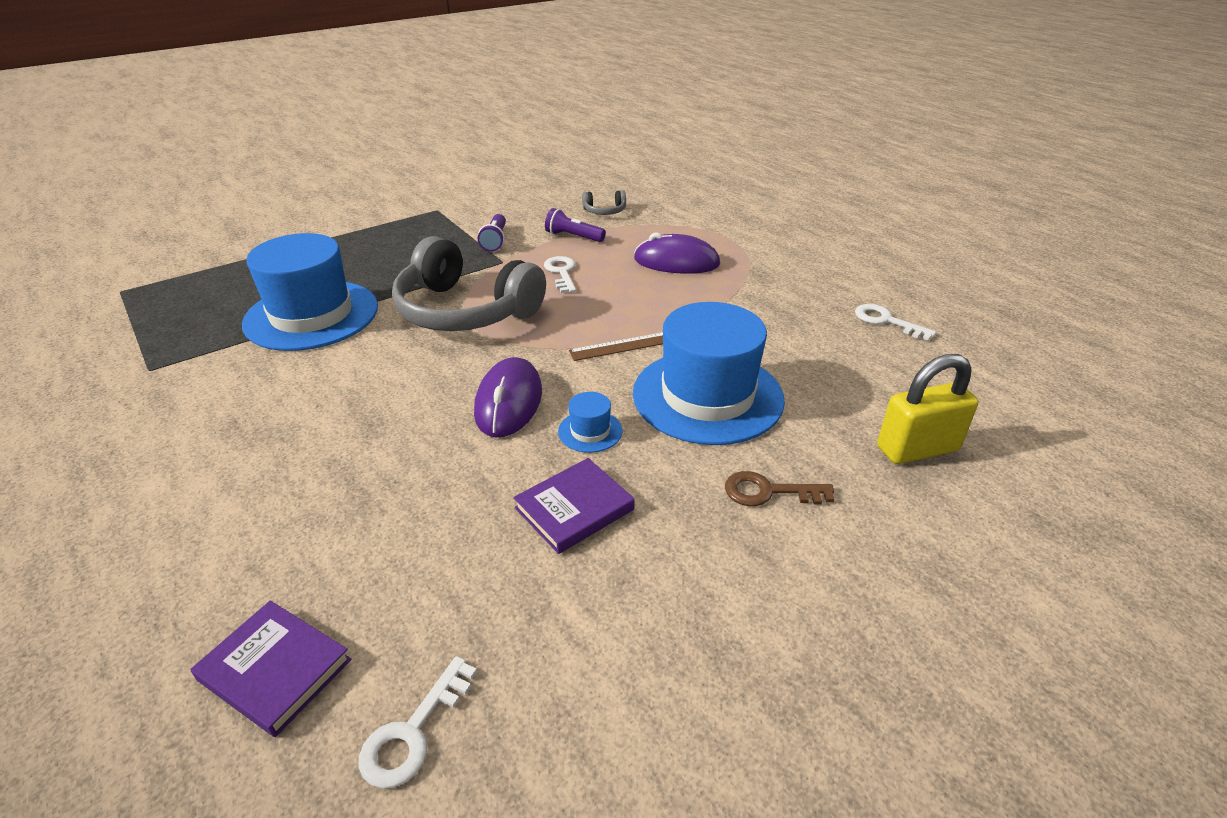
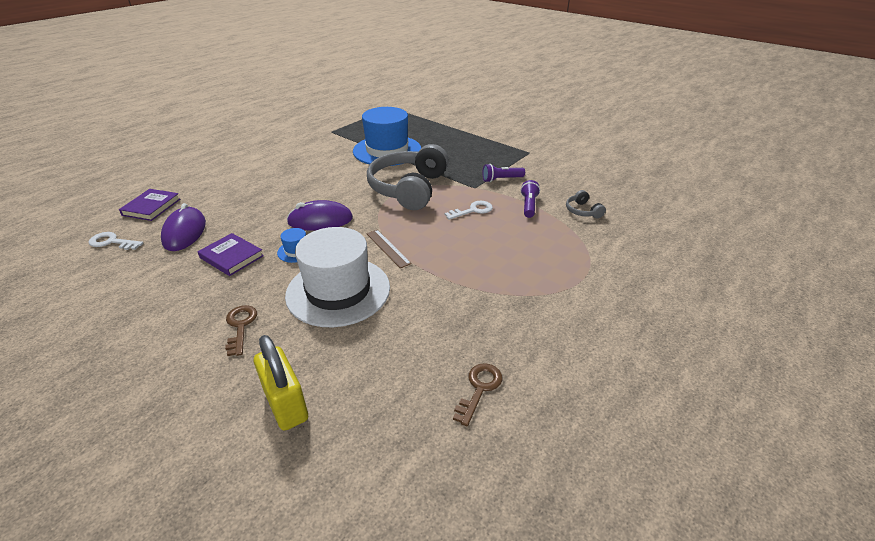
camera: 75 degrees right, 0 degrees up
blue hat [633,302,785,445] -> white hat [285,227,390,327]
purple mouse [634,232,720,274] -> purple mouse moved to [161,203,206,251]
white key [855,304,936,340] -> brown key [453,363,503,426]

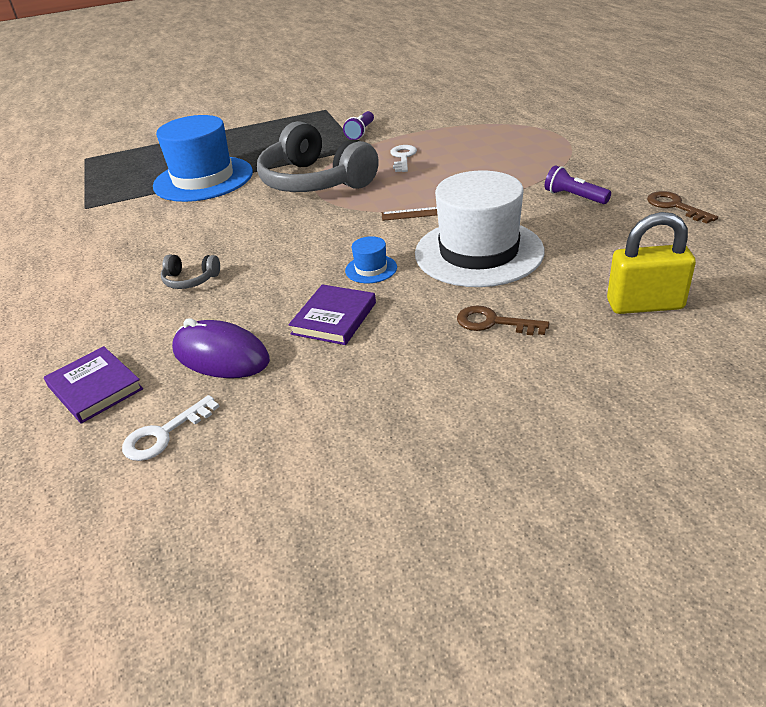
camera: 55 degrees left, 0 degrees up
purple book [197,233,264,276] -> purple book turned 45 degrees counterclockwise [288,284,376,345]
purple mouse [287,200,353,231] -> none
purple flashlight [521,180,540,218] -> purple flashlight moved to [545,165,611,204]
grey headphones [566,190,606,219] -> grey headphones moved to [161,255,220,289]

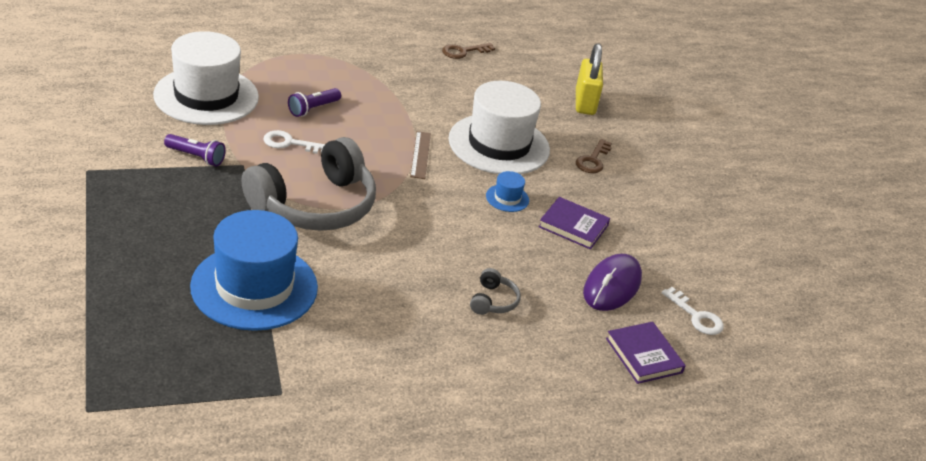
camera: 95 degrees left, 0 degrees up
purple book [44,346,143,424] -> purple book turned 75 degrees counterclockwise [606,322,686,384]
purple flashlight [545,165,611,204] -> purple flashlight moved to [288,88,341,117]
none -> white hat [153,31,259,125]

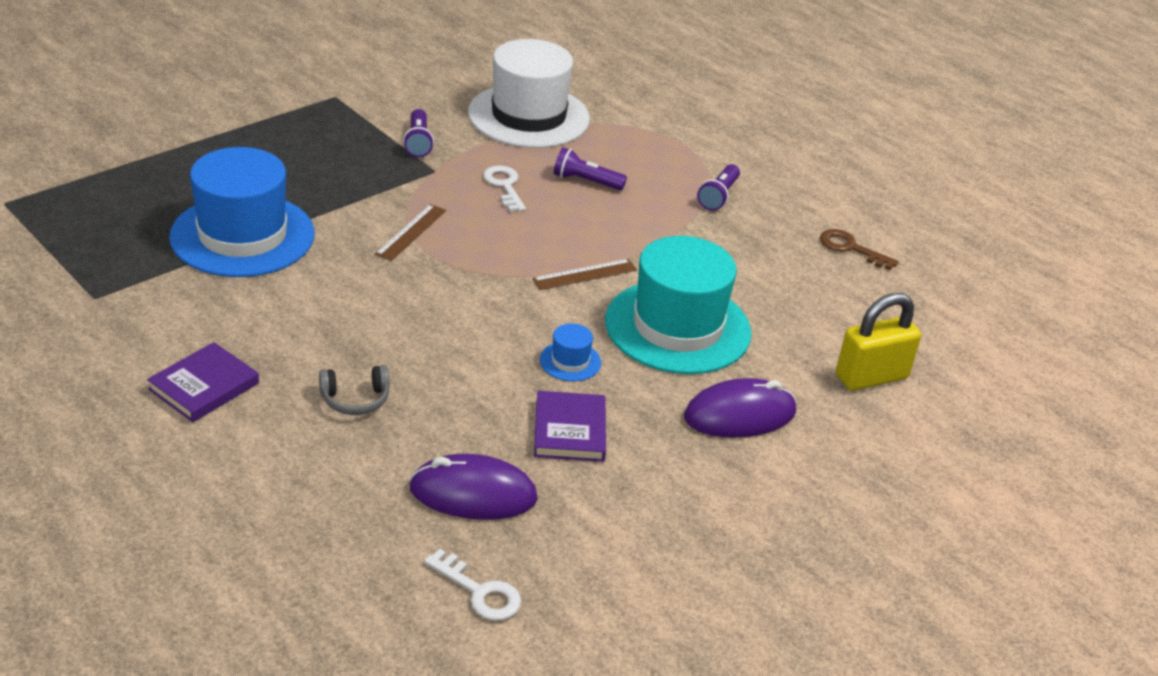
camera: 65 degrees right, 0 degrees up
grey headphones [242,137,376,231] -> brown ruler [375,204,446,261]
white hat [448,81,550,174] -> turquoise hat [605,236,752,374]
brown key [576,139,612,173] -> purple mouse [684,378,796,438]
purple book [606,322,686,384] -> purple book moved to [147,342,259,422]
white key [662,287,724,335] -> white key turned 75 degrees counterclockwise [424,549,521,621]
none -> purple flashlight [697,164,740,211]

